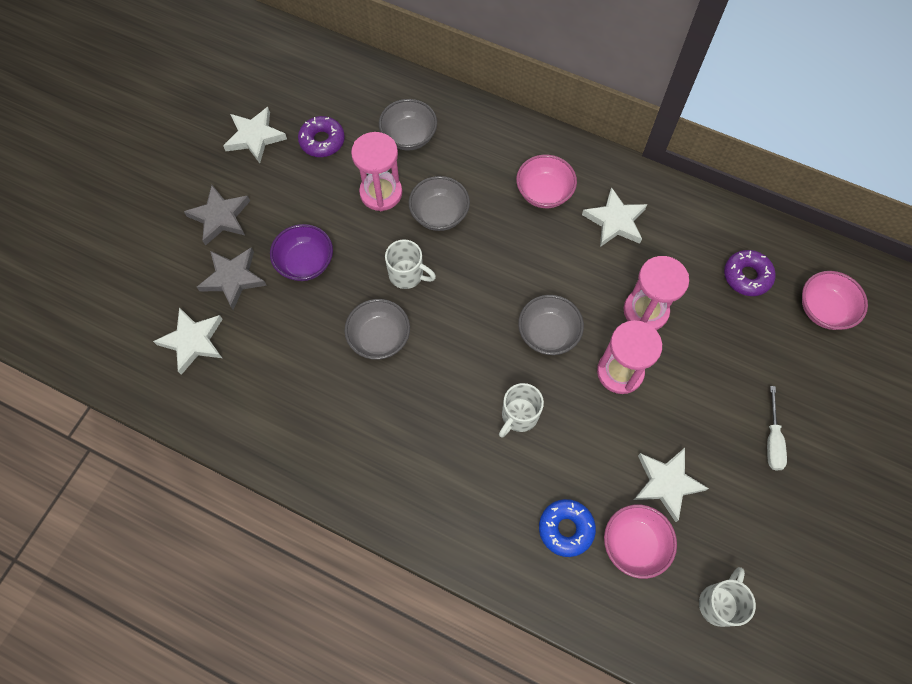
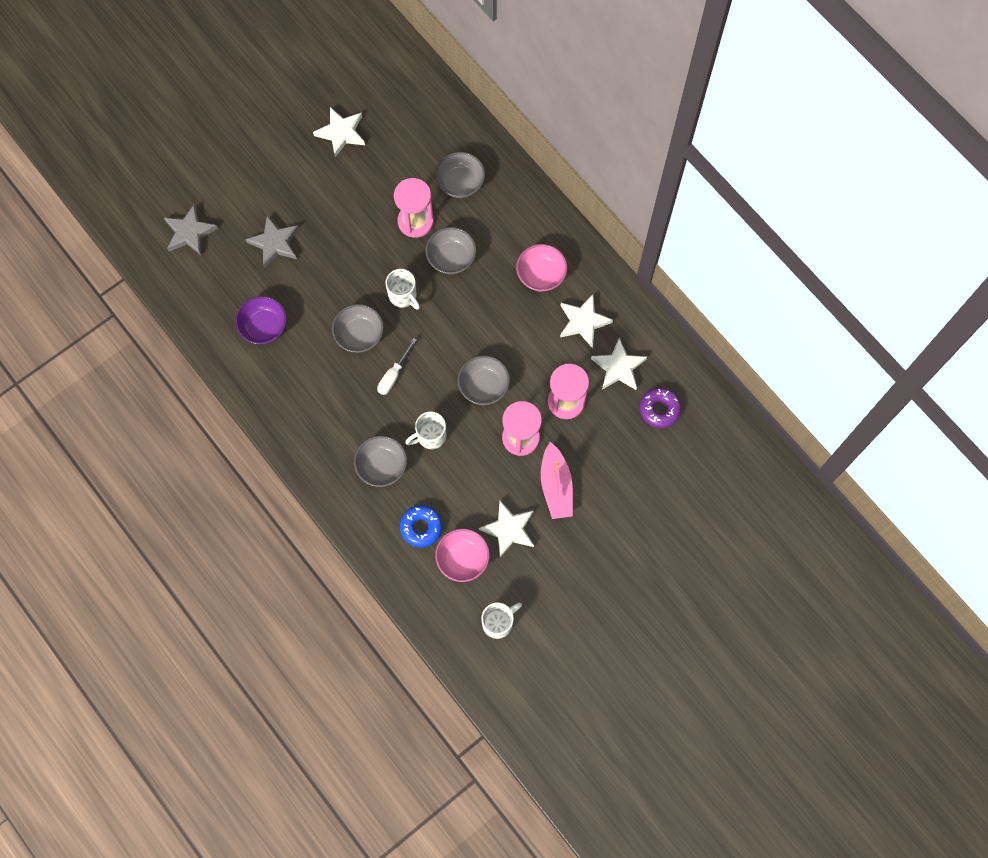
camera: 25 degrees right, 5 degrees up
white star [153,307,223,375] -> white star moved to [591,338,647,390]
grey star [184,185,250,246] -> grey star moved to [164,204,218,256]
purple bowl [270,224,333,281] -> purple bowl moved to [235,296,287,345]
purple donut [298,116,345,157] -> none
white screwdriver [767,386,787,470] -> white screwdriver moved to [377,338,417,395]
pink bowl [802,271,868,330] -> none
none -> grey bowl [354,436,407,487]
none -> pink boat [541,442,573,519]

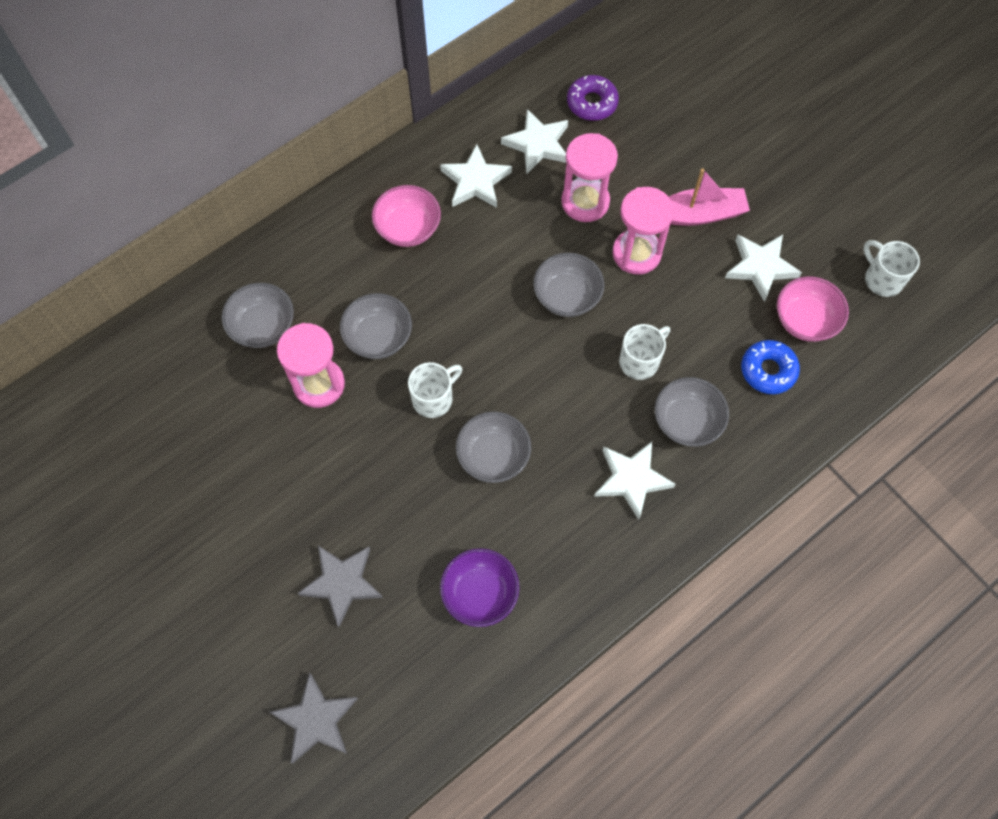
camera: 90 degrees left, 5 degrees down
white star [313,107,365,157] -> white star moved to [594,442,675,520]
white screwdriver [377,338,417,395] -> none
white mug [405,411,446,449] -> white mug turned 105 degrees counterclockwise [619,324,670,380]

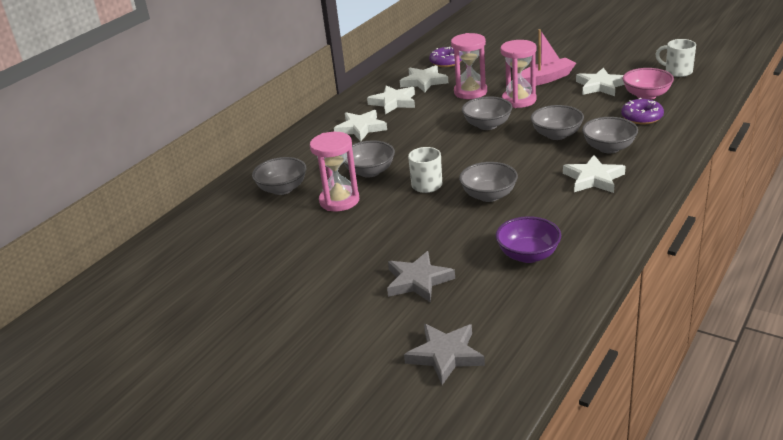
camera: 15 degrees left, 35 degrees down
pink bowl [372,185,441,247] -> white star [334,110,387,141]
white mug [619,324,670,380] -> grey bowl [531,105,584,140]
blue donut [741,340,800,394] -> purple donut [621,98,664,124]

